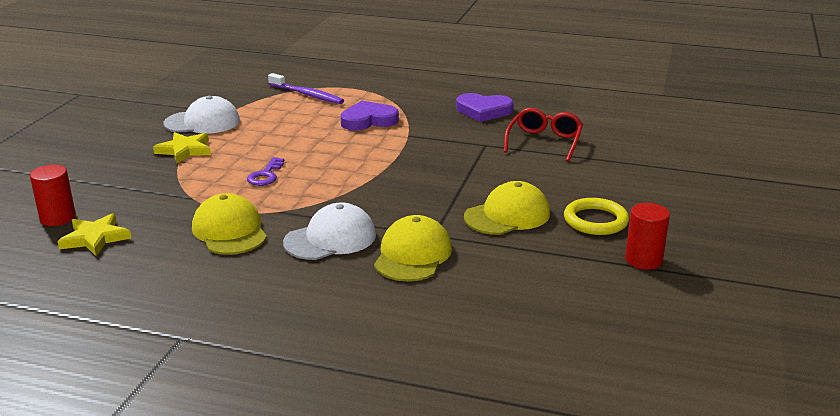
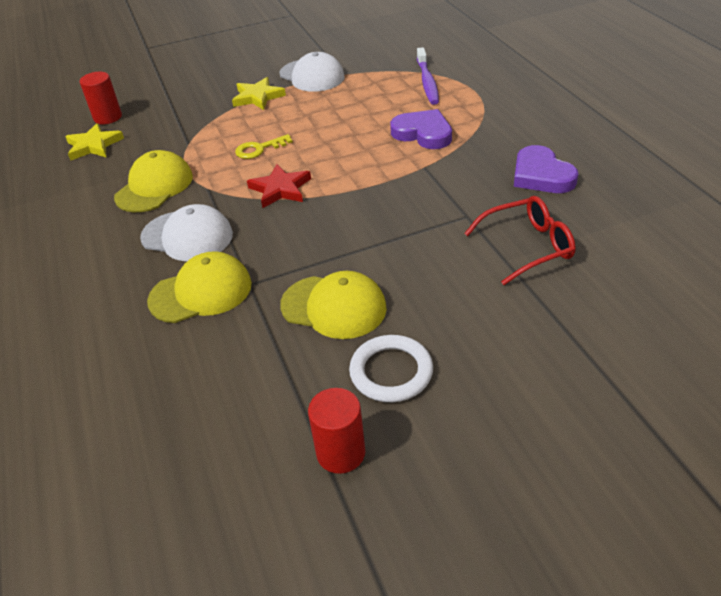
camera: 55 degrees right, 15 degrees up
purple key [247,157,284,186] -> yellow key [235,134,293,159]
yellow ring [564,198,629,235] -> white ring [349,335,433,402]
none -> red star [247,164,311,208]

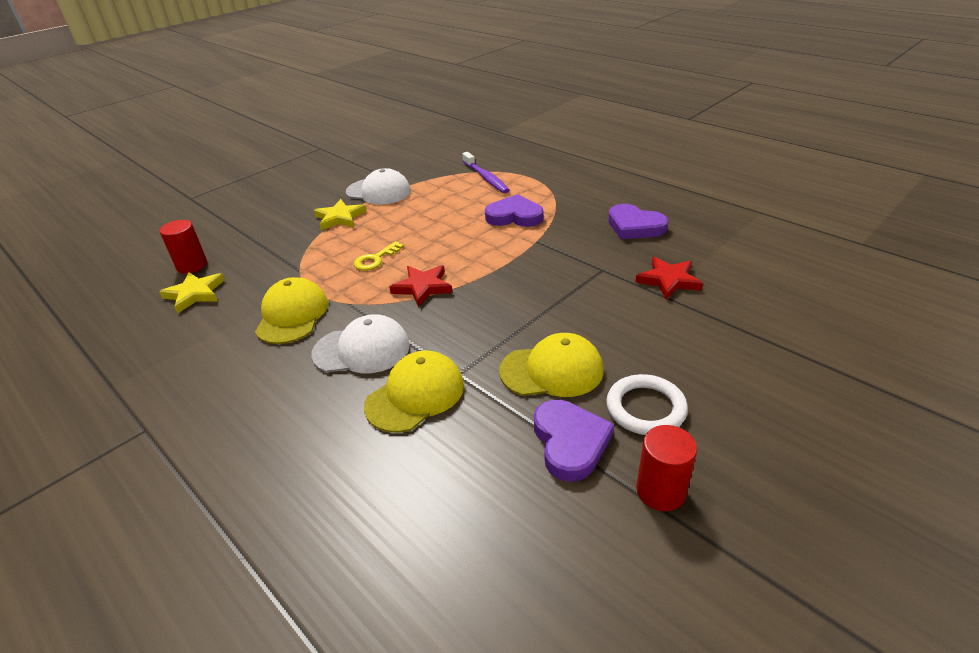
camera: 25 degrees left, 5 degrees down
red glasses [464,196,576,285] -> red star [635,257,703,300]
none -> purple heart [534,400,614,482]

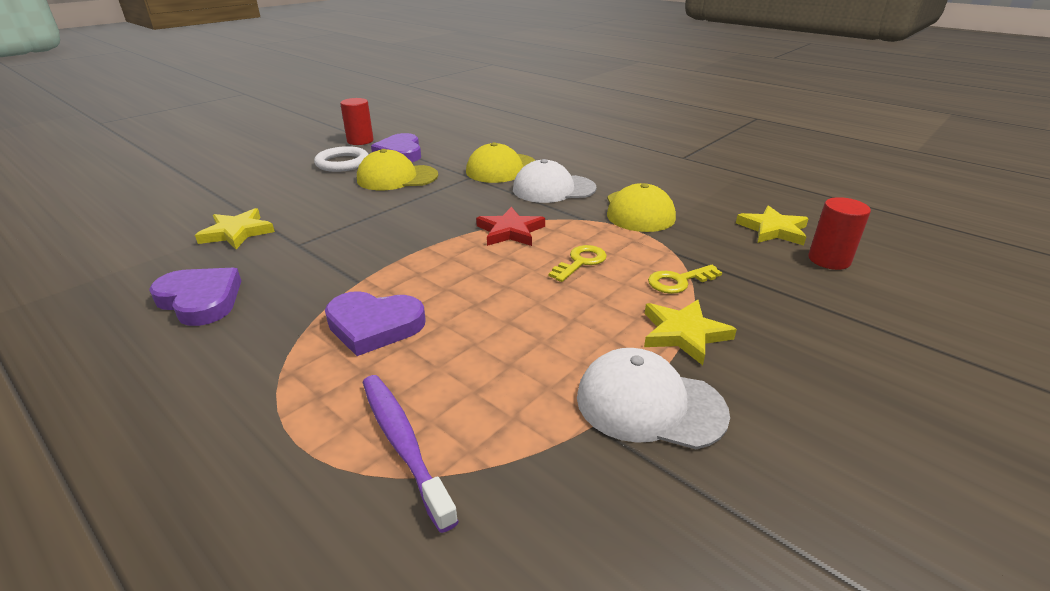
camera: 175 degrees right, 5 degrees down
red star [635,257,703,300] -> yellow star [195,208,275,249]
none -> yellow key [648,265,722,294]

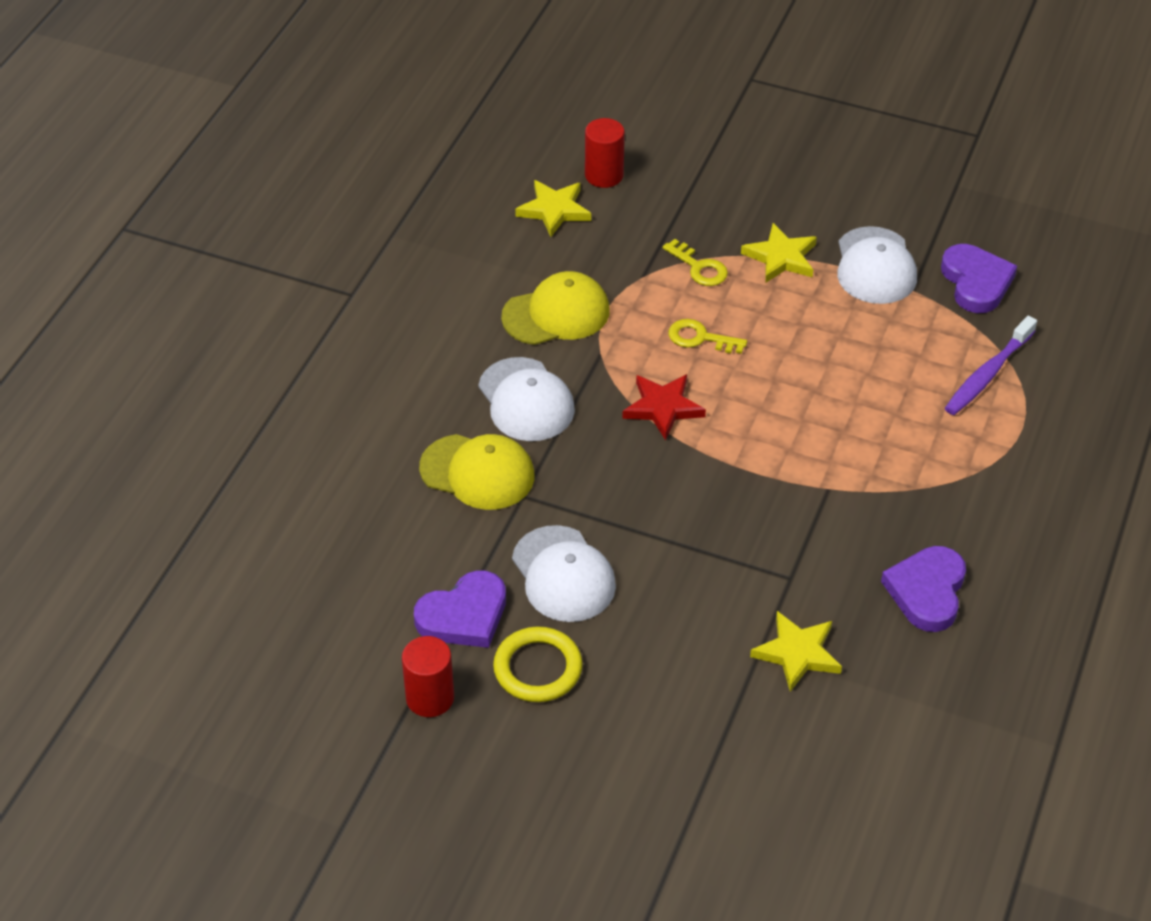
camera: 110 degrees left, 15 degrees up
white ring [314,146,369,172] -> yellow ring [493,626,583,702]
purple heart [325,291,426,356] -> purple heart moved to [941,244,1017,313]
yellow cap [357,149,438,190] -> white cap [512,525,616,622]

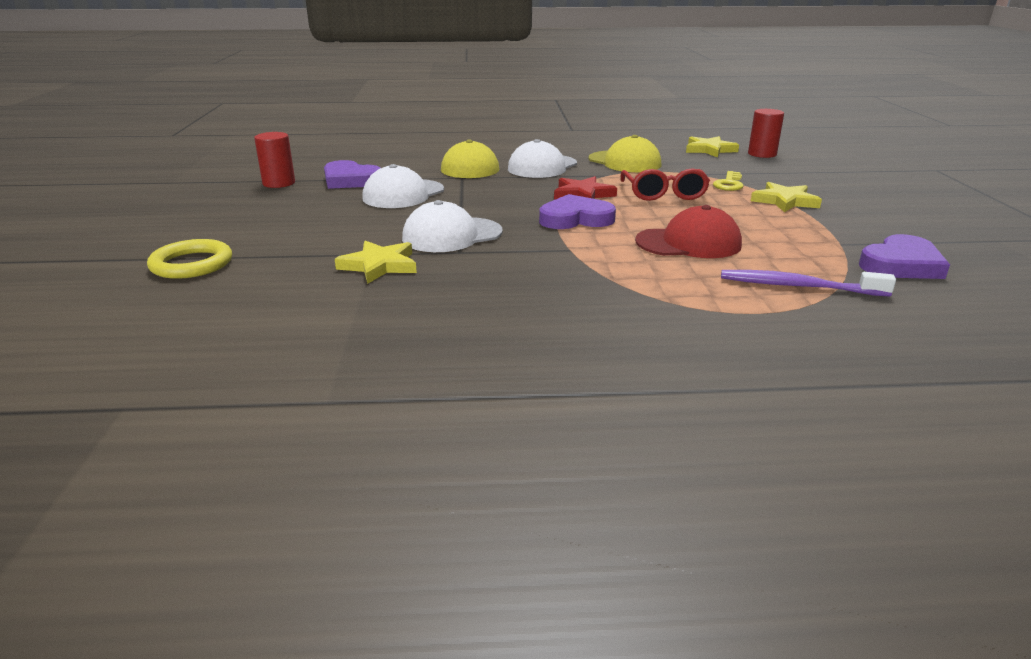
camera: 65 degrees right, 20 degrees down
yellow ring [493,626,583,702] -> yellow ring moved to [147,239,232,279]
yellow key [668,319,747,354] -> red glasses [621,168,710,201]
white cap [837,226,917,304] -> white cap moved to [402,200,503,252]
purple heart [881,546,966,632] -> purple heart moved to [539,194,616,229]
none -> red cap [635,205,742,258]

